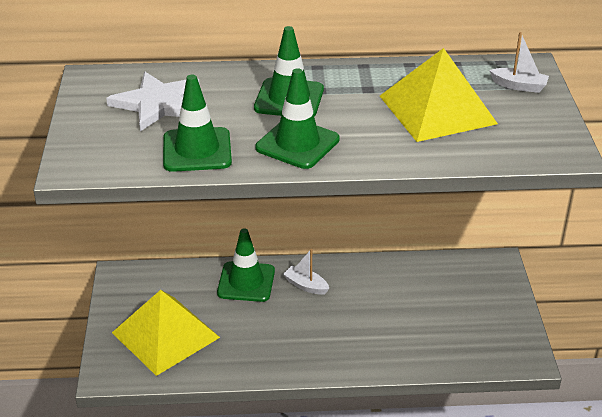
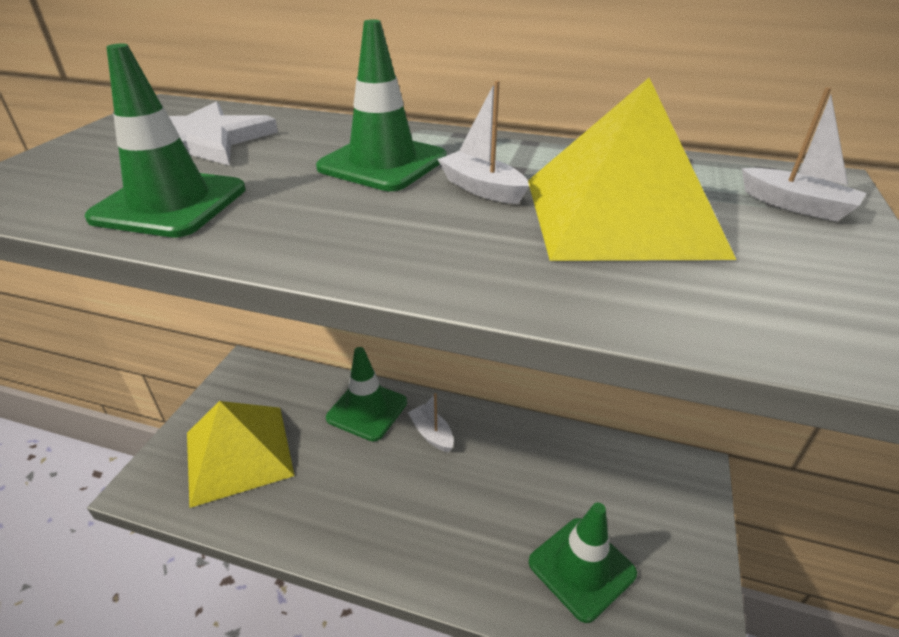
camera: 20 degrees right, 0 degrees up
green traffic cone [255,68,340,169] -> green traffic cone moved to [529,503,637,623]
none -> white boat [437,80,529,204]

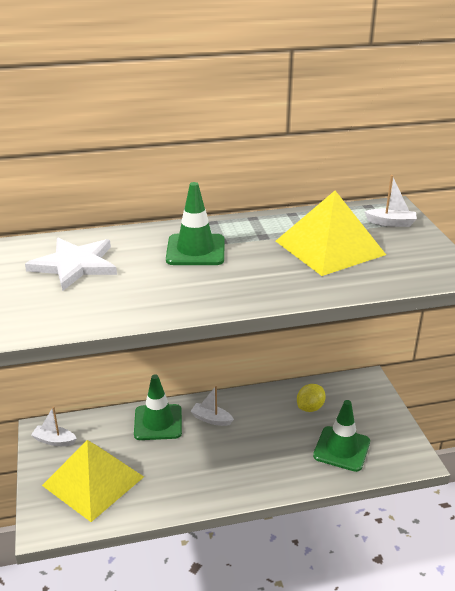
camera: 30 degrees left, 5 degrees down
green traffic cone [85,43,246,238] -> none
white boat [437,80,529,204] -> white boat moved to [31,406,77,446]
none -> yellow lemon [297,384,326,412]

